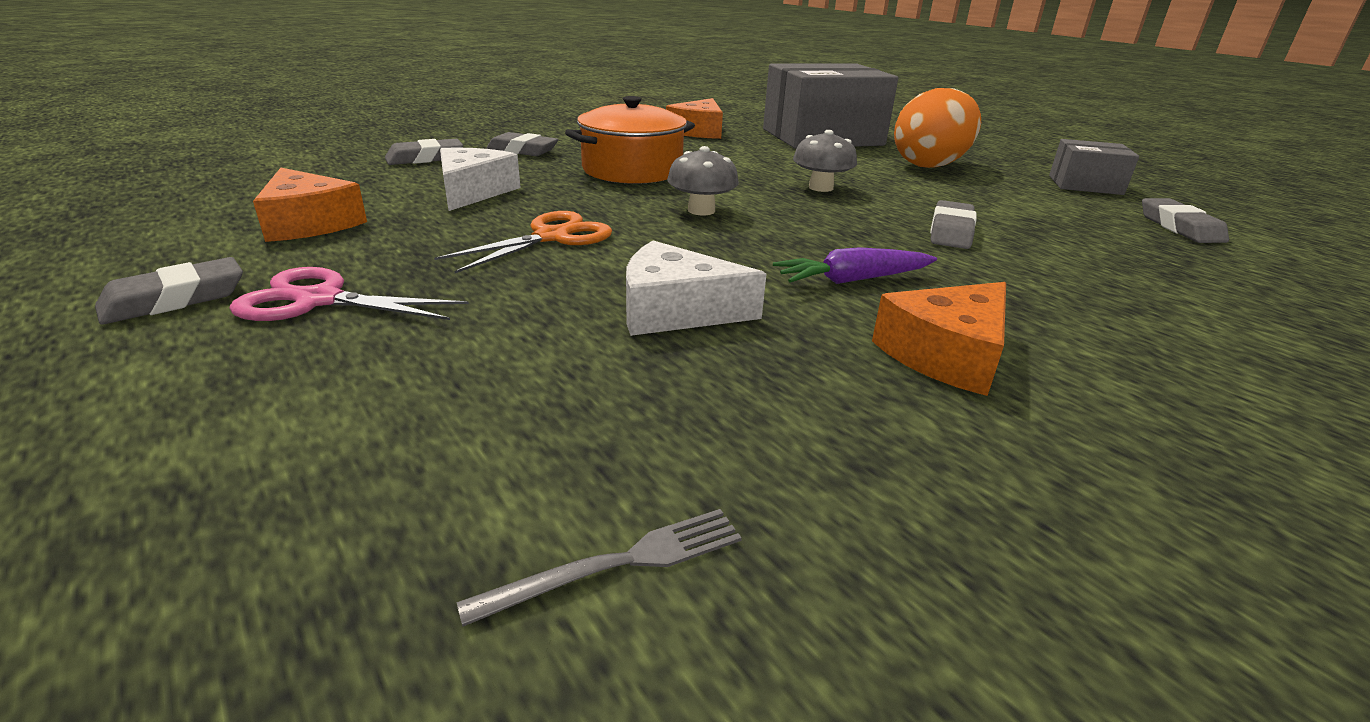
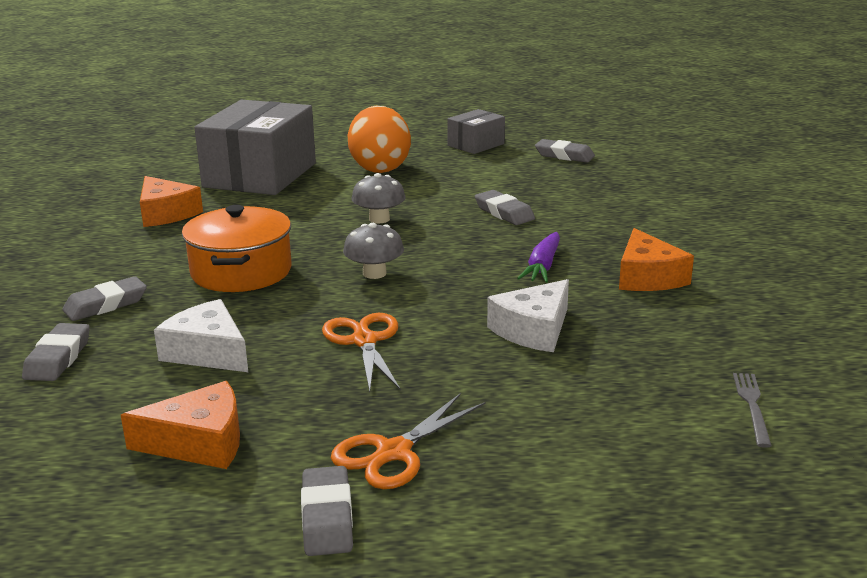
camera: 55 degrees left, 5 degrees down
pink scissors [229,267,469,321] -> orange scissors [331,393,485,489]

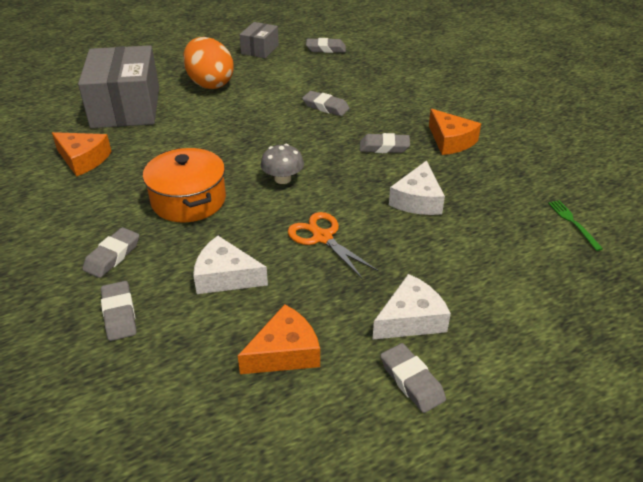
camera: 25 degrees left, 15 degrees up
orange scissors [331,393,485,489] -> white cheese [372,274,451,340]
grey mushroom [351,173,406,223] -> none
purple carrot [517,232,560,283] -> grey eraser [360,133,410,153]
grey fork [733,373,772,448] -> green fork [548,200,603,251]

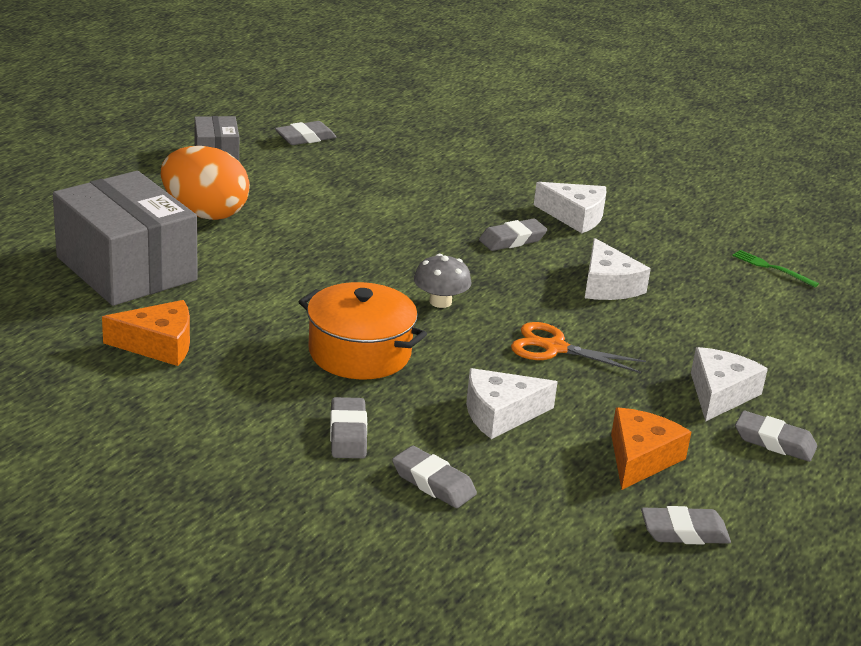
camera: 35 degrees left, 10 degrees down
grey eraser [302,91,350,116] -> grey eraser moved to [641,506,731,545]
orange cheese [429,109,481,155] -> white cheese [534,182,606,233]

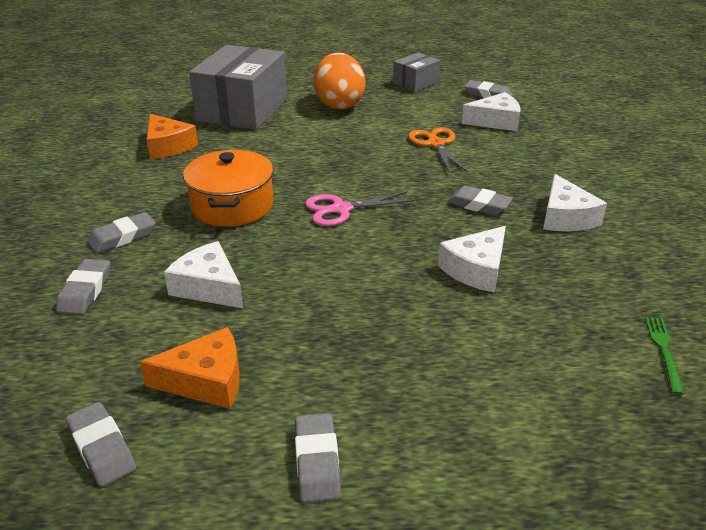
camera: 60 degrees right, 5 degrees up
grey mushroom [414,254,472,308] -> pink scissors [305,192,415,226]
orange scissors [511,322,646,373] -> orange scissors moved to [408,127,468,173]
white cheese [691,347,768,422] -> white cheese moved to [462,92,521,131]

